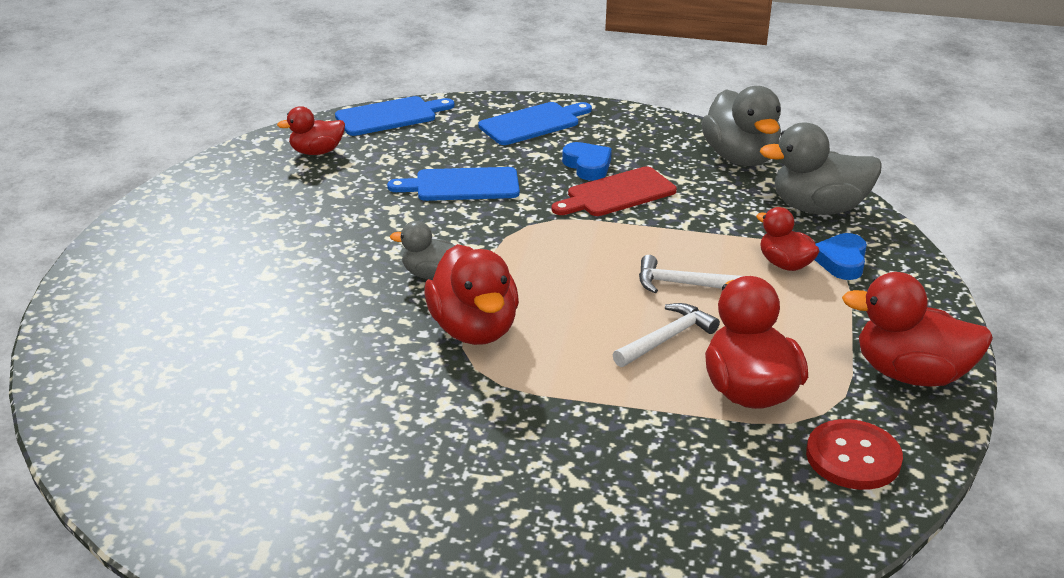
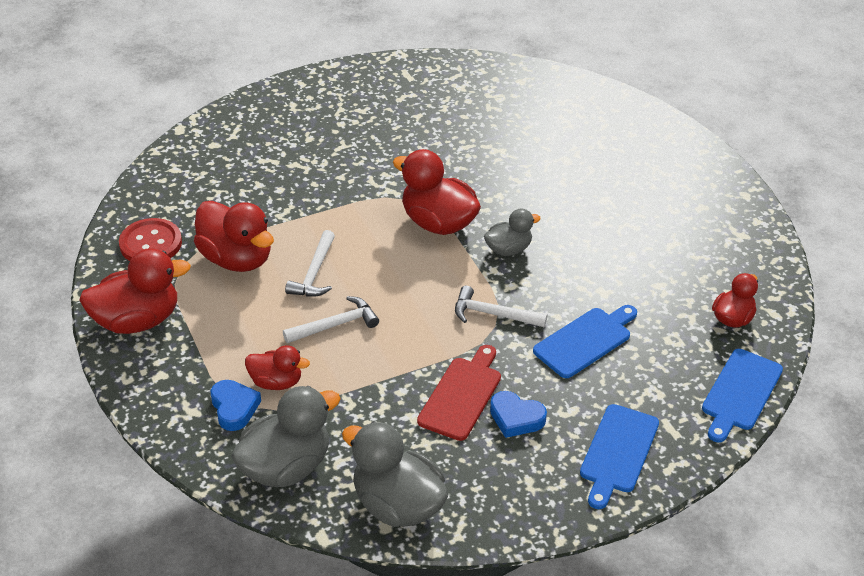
camera: 145 degrees right, 10 degrees up
none -> white hammer [455,286,547,327]

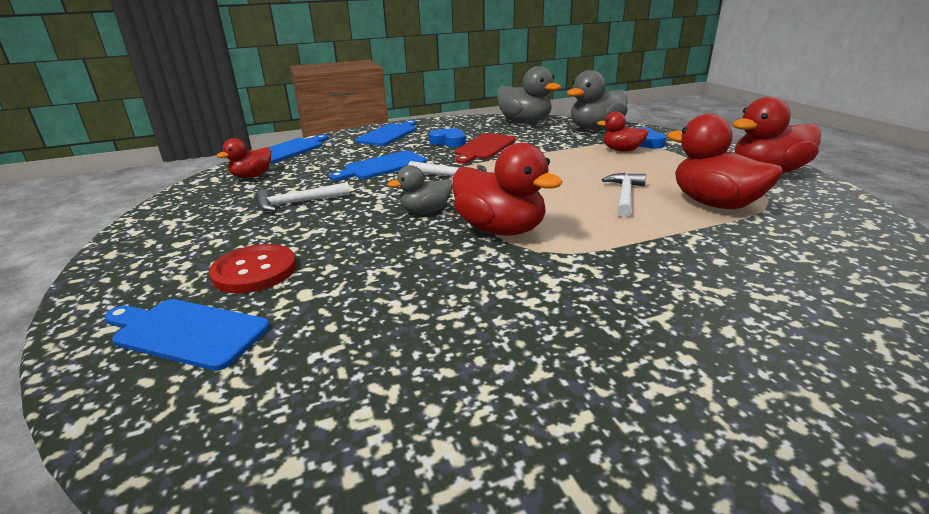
camera: 175 degrees left, 15 degrees down
red button [119,218,182,261] -> red button moved to [209,244,296,293]
white hammer [283,296,379,343] -> white hammer moved to [256,182,350,212]
none -> blue cutting board [104,299,270,371]

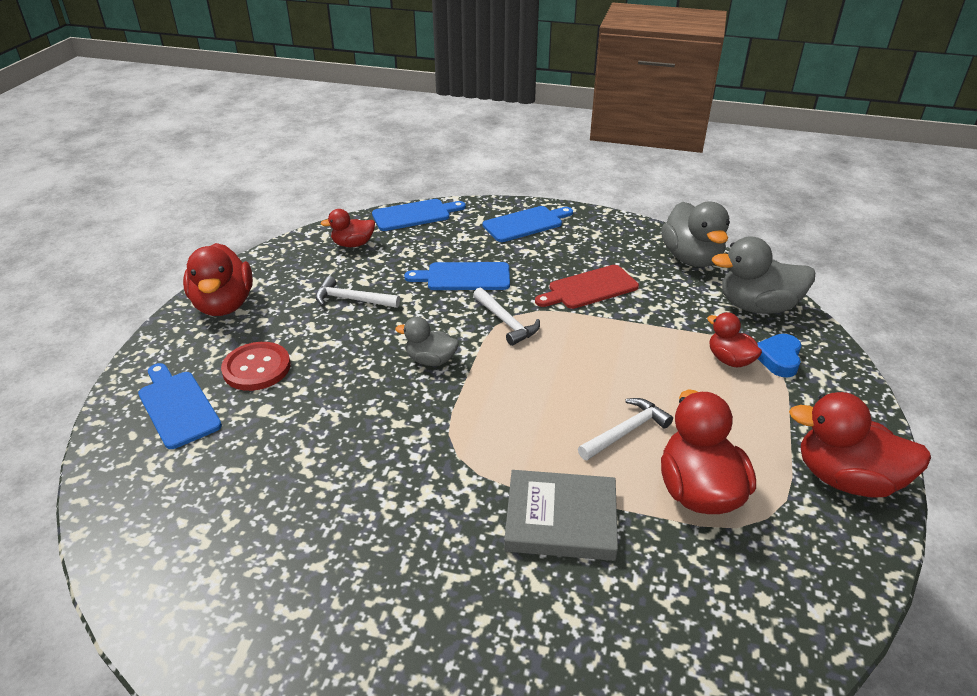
camera: 35 degrees right, 10 degrees up
blue heart [429,128,466,147] -> none
red duck [453,143,563,236] -> red duck moved to [183,243,253,316]
none -> grey book [504,470,618,561]

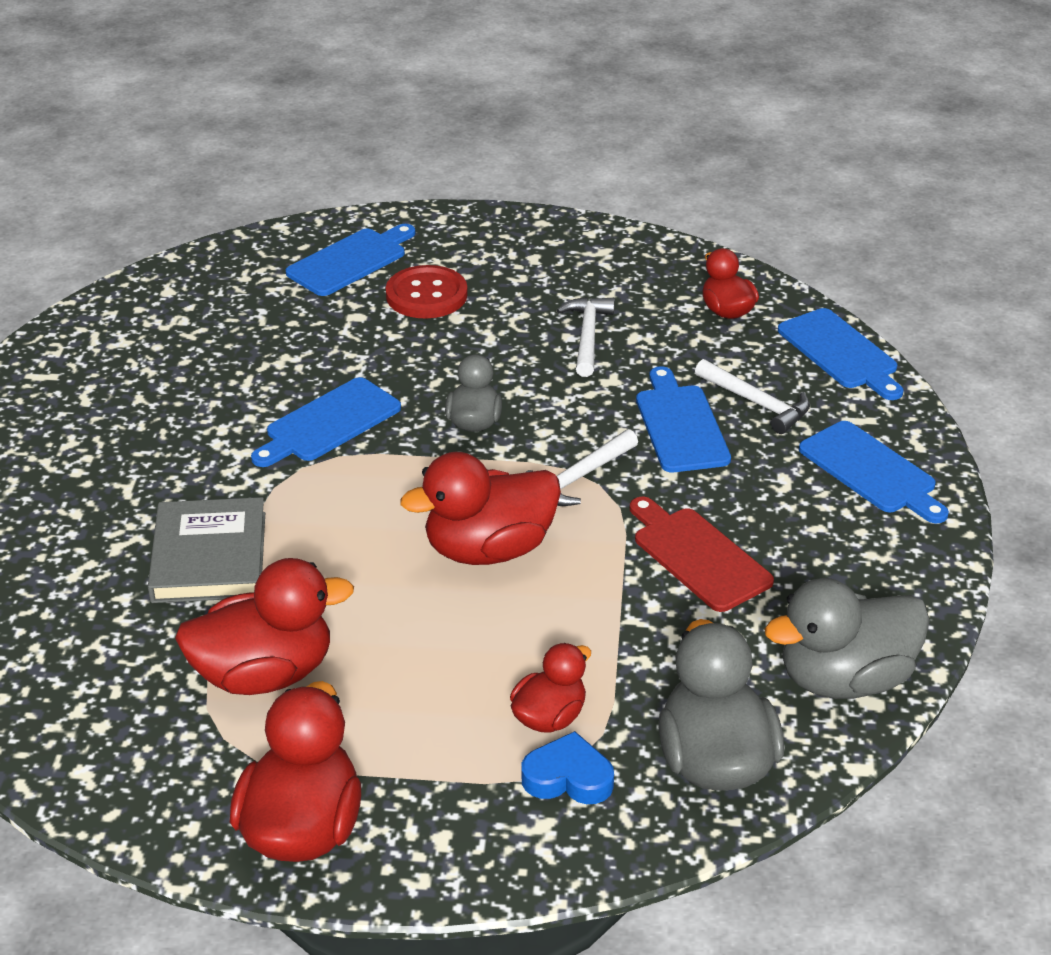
camera: 80 degrees right, 0 degrees up
red duck [183,243,253,316] -> red duck moved to [400,452,561,565]
white hammer [578,398,673,460] -> white hammer moved to [695,359,810,434]
none -> blue cutting board [251,377,401,467]

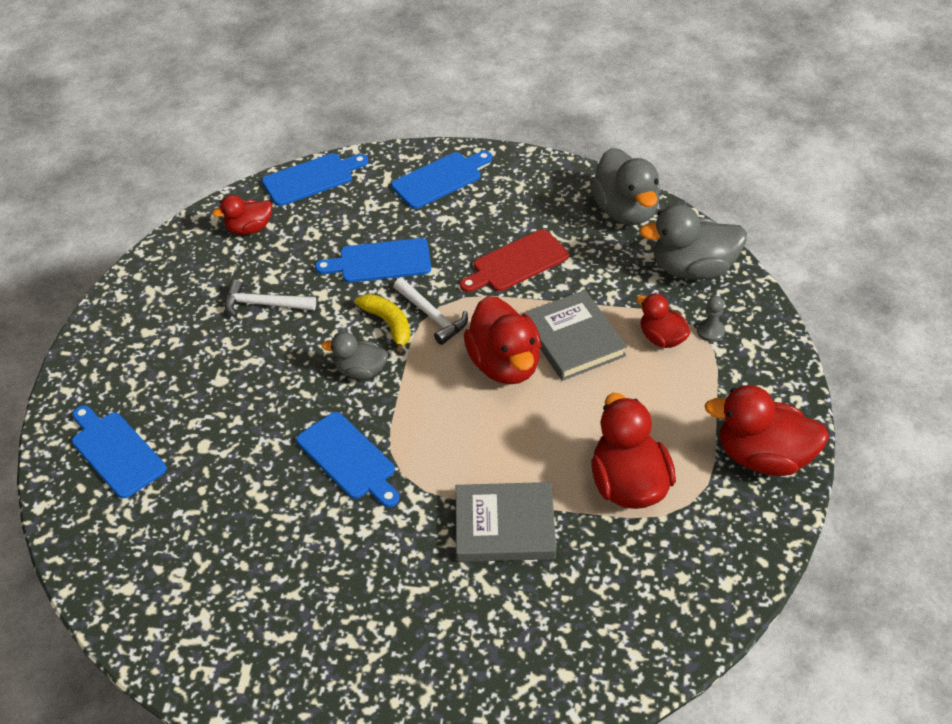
camera: 85 degrees left, 10 degrees up
red button [386,265,468,319] -> none
blue heart [522,731,614,804] -> grey pawn [697,296,725,342]
white hammer [695,359,810,434] -> none
none -> yellow banana [355,294,411,355]
none -> grey book [522,290,627,381]

